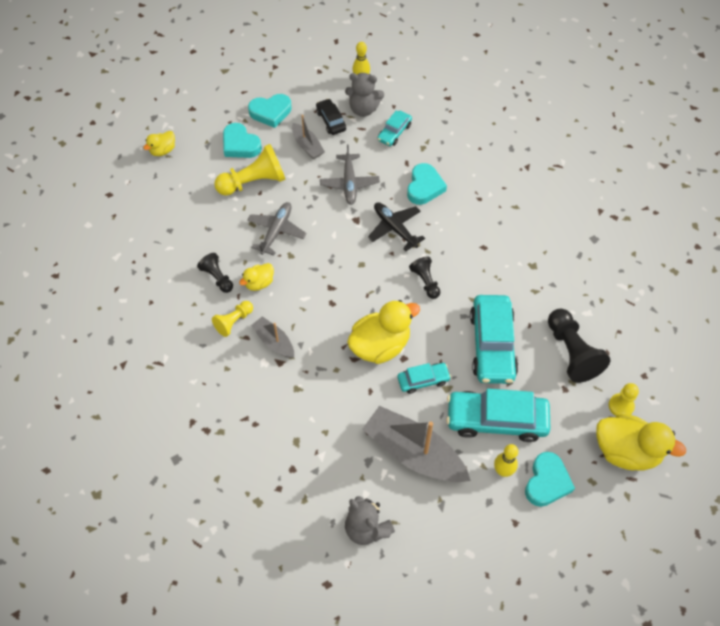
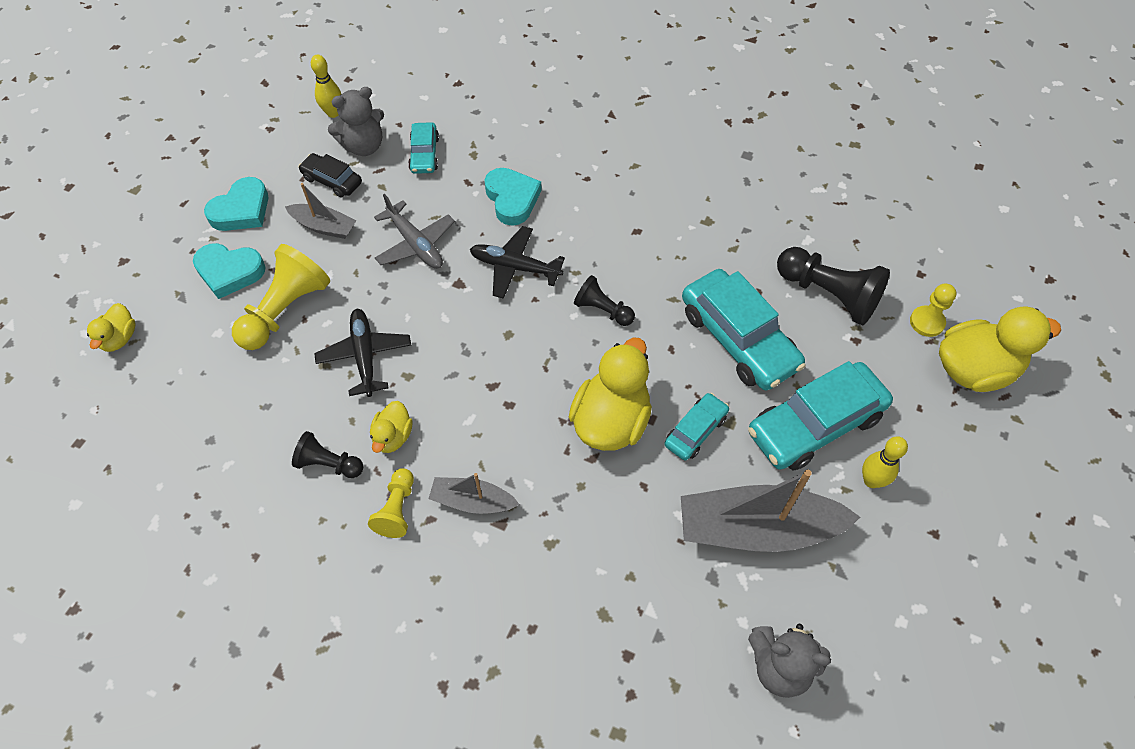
camera: 35 degrees left, 0 degrees up
grey plane [247,202,306,256] -> black plane [314,309,411,397]
turquoise heart [525,452,575,507] -> none

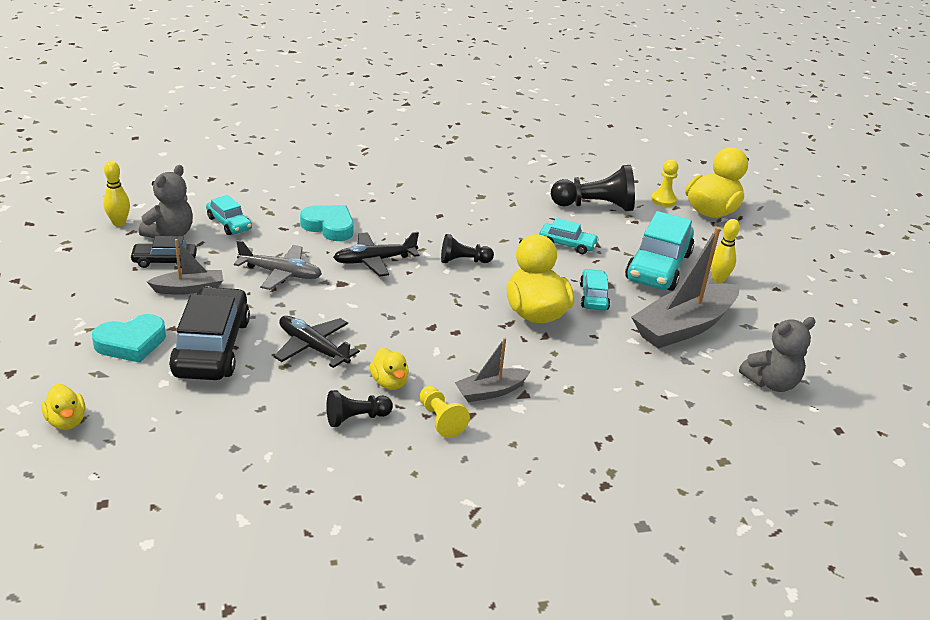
camera: 40 degrees left, 25 degrees down
turquoise heart [204,177,268,231] -> none
yellow pawn [232,244,330,350] -> black car [169,287,250,380]
turquoise car [682,269,806,390] -> turquoise car [539,218,599,254], size x0.52

